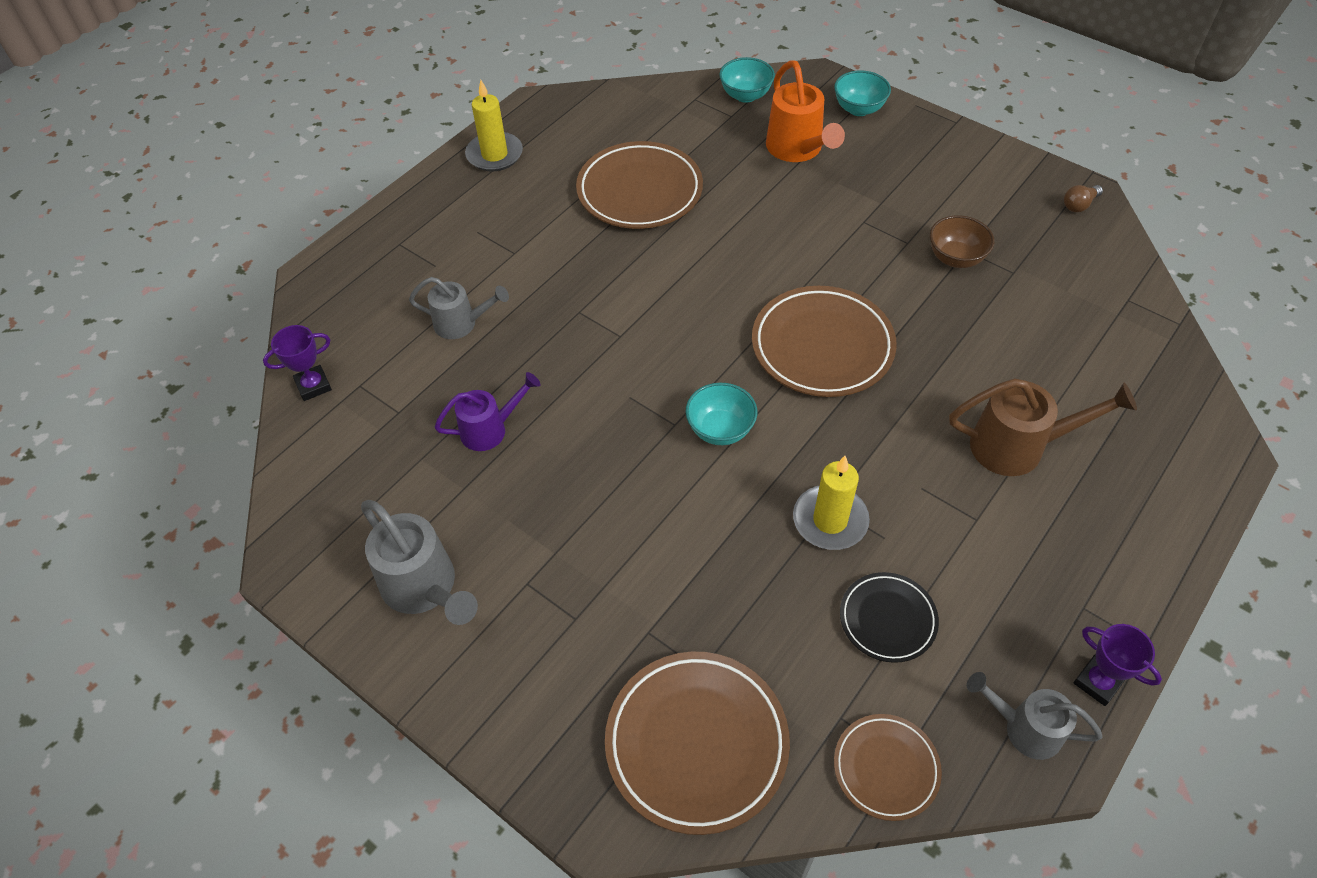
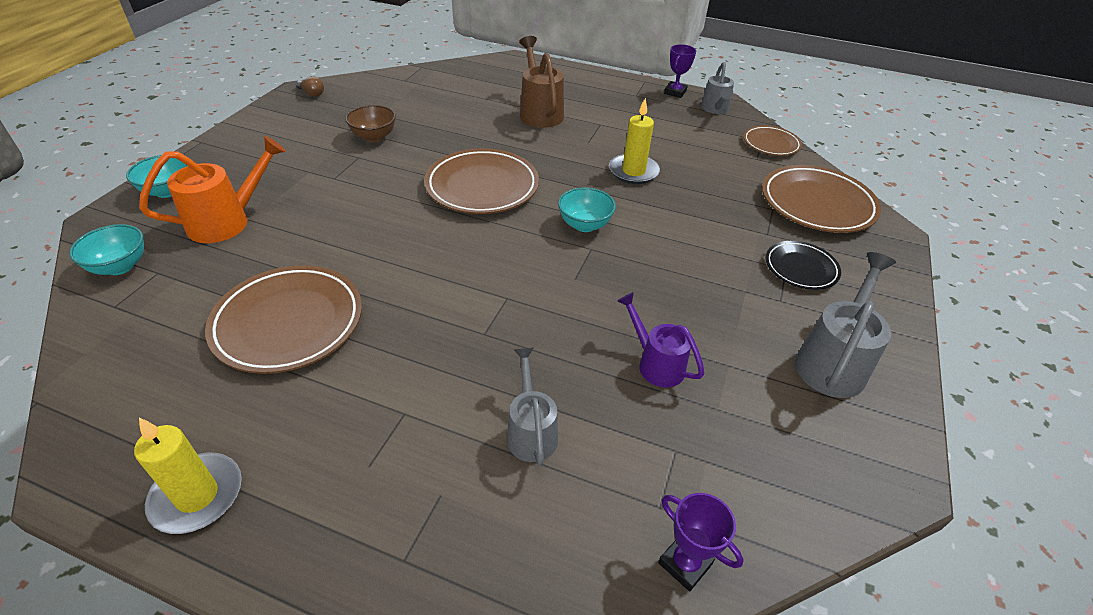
camera: 110 degrees left, 10 degrees down
black plate [840,572,939,663] -> black plate moved to [766,241,841,290]

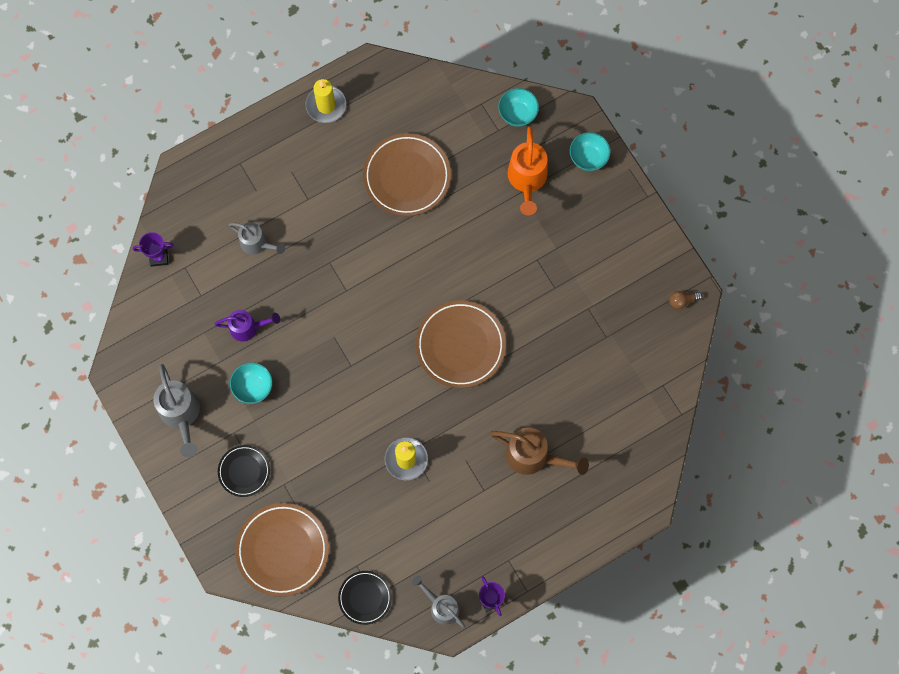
camera: 130 degrees right, 30 degrees up
brown bowl [345,105,396,142] -> none
turquoise bowl [558,187,616,232] -> turquoise bowl moved to [230,362,273,404]
brown plate [743,125,802,156] -> black plate [338,571,392,625]

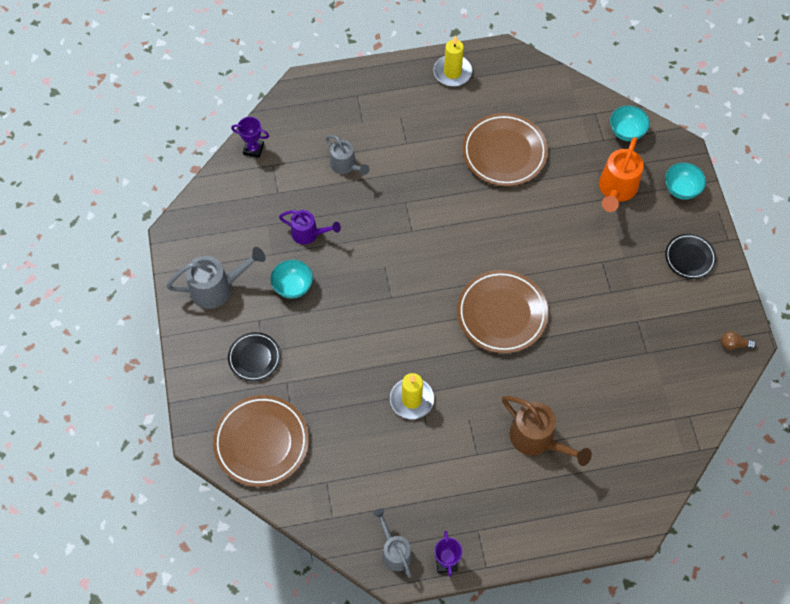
camera: 20 degrees right, 10 degrees down
grey watering can [153,364,200,457] -> grey watering can turned 105 degrees counterclockwise [166,247,266,309]
black plate [338,571,392,625] -> black plate moved to [665,234,716,279]

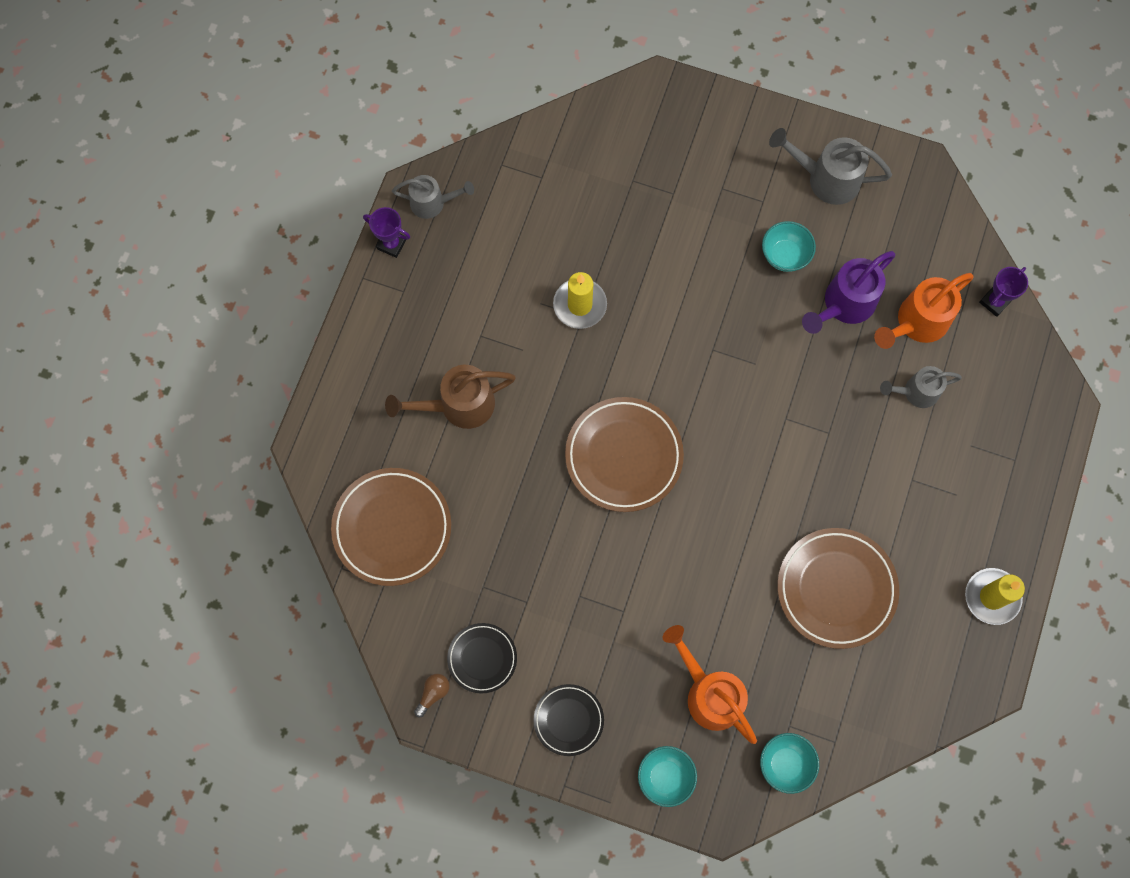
camera: 120 degrees right, 10 degrees up
grey watering can [166,247,266,309] -> grey watering can turned 90 degrees clockwise [769,128,892,205]
brown plate [213,395,309,487] -> brown plate moved to [331,468,451,586]
black plate [228,332,281,381] -> black plate moved to [447,623,517,693]
purple watering can [279,210,341,244] -> purple watering can [802,251,895,334], size x1.52
none -> orange watering can [874,273,974,349]

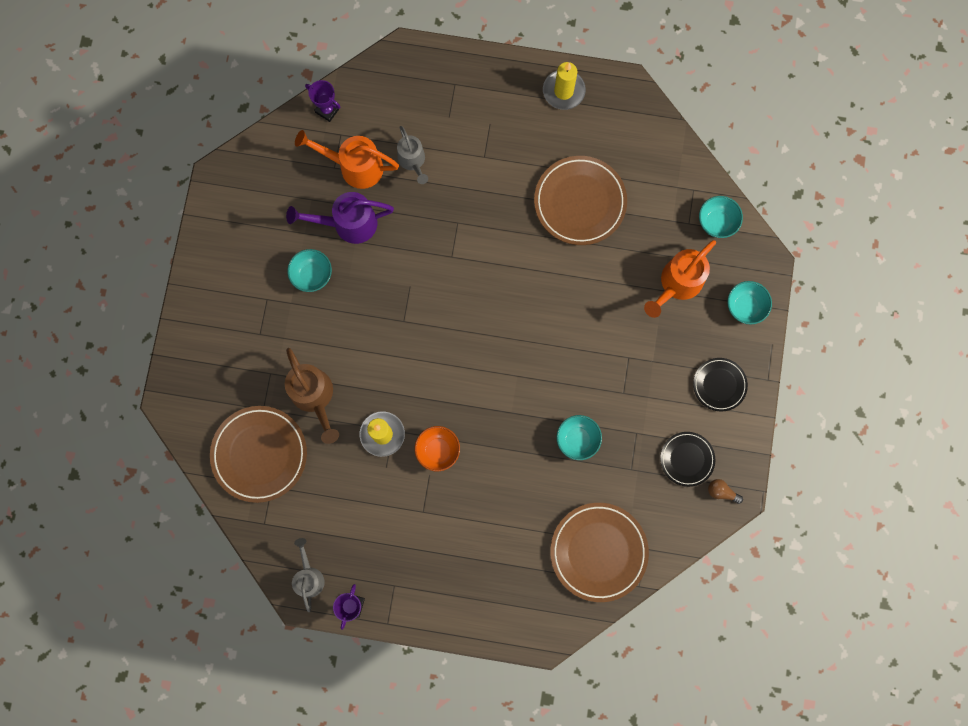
camera: 100 degrees left, 5 degrees up
brown watering can [385,365,516,429] -> brown watering can moved to [285,348,339,444]
brown plate [565,397,684,512] -> brown plate moved to [210,406,307,503]
grey watering can [769,128,892,205] -> none
purple watering can [802,251,895,334] -> purple watering can turned 135 degrees clockwise [286,192,394,244]
orange watering can [874,273,974,349] -> orange watering can turned 150 degrees clockwise [295,130,399,189]
none -> orange bowl [415,426,460,471]
none -> turquoise bowl [557,415,602,460]

